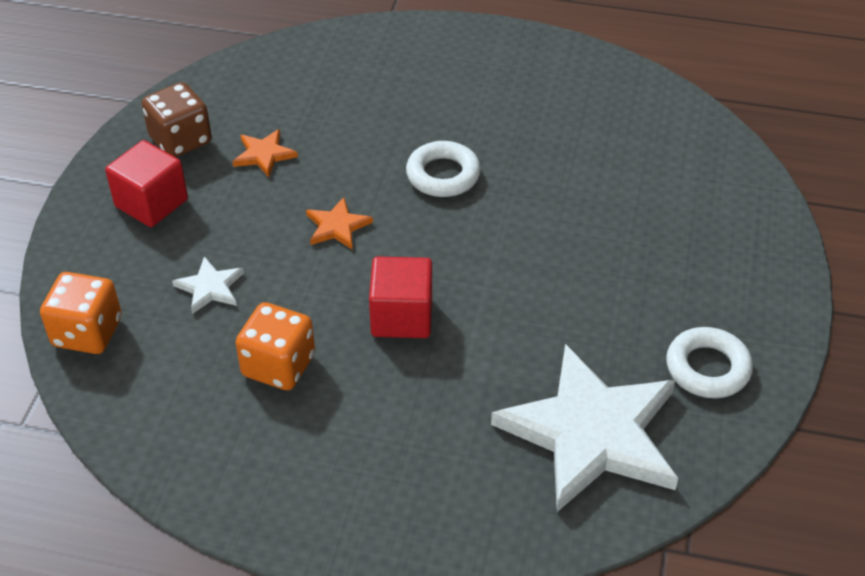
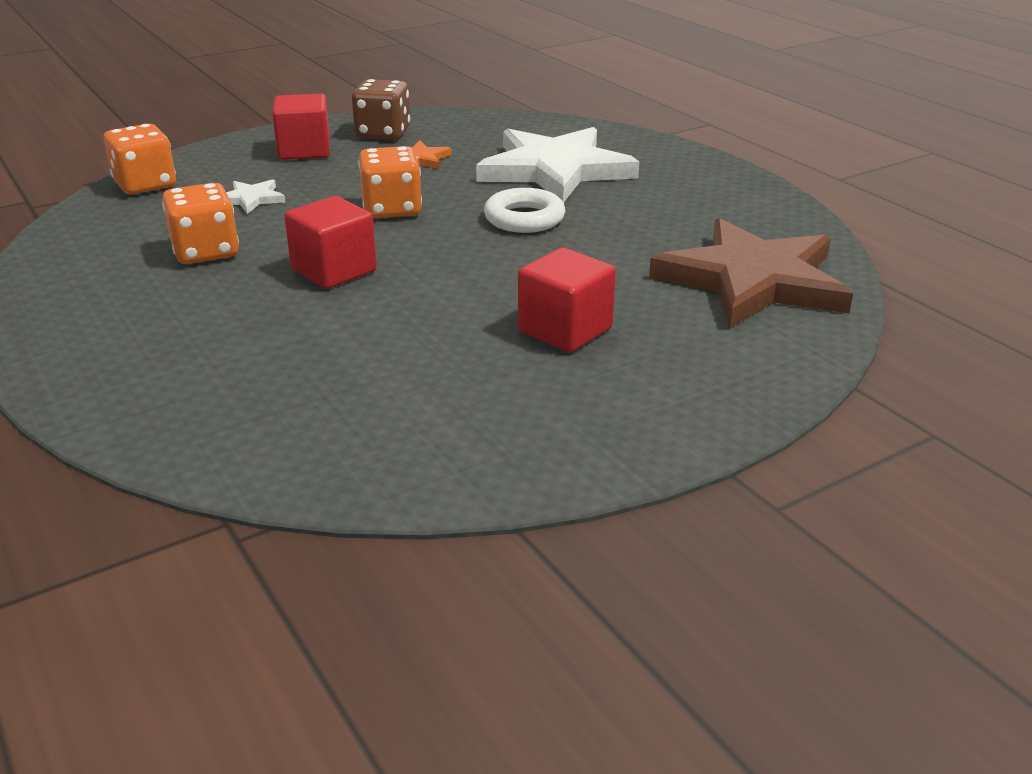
camera: 45 degrees right, 15 degrees down
orange star [306,197,373,249] -> orange dice [358,146,422,218]
white star [491,344,678,512] -> white star moved to [476,127,639,203]
white ring [666,327,753,398] -> none
none -> red cube [518,247,616,352]
none -> brown star [649,218,853,328]

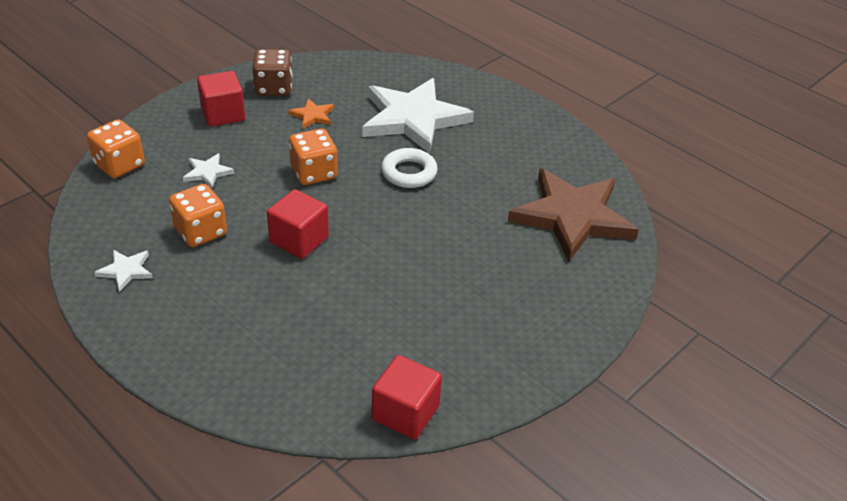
camera: 15 degrees left, 10 degrees up
red cube [518,247,616,352] -> red cube moved to [372,355,442,439]
none -> white star [94,250,153,292]

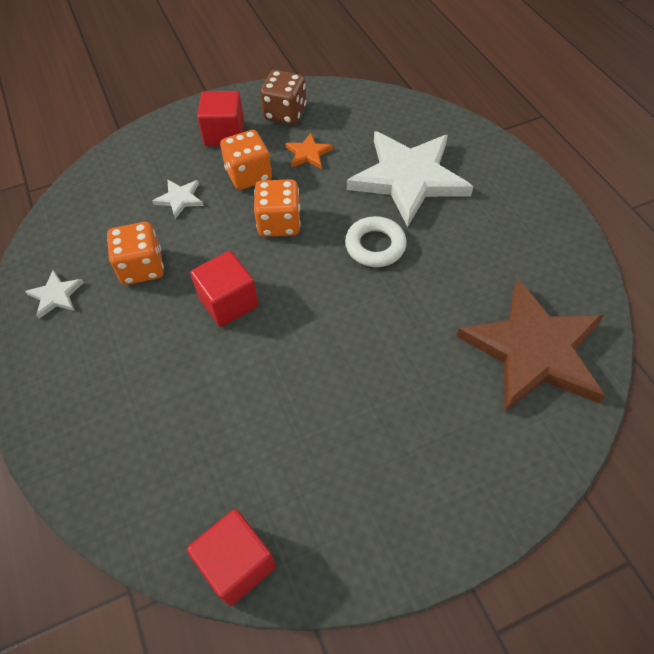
camera: 25 degrees right, 15 degrees up
orange dice [87,119,145,178] -> orange dice moved to [220,130,272,190]

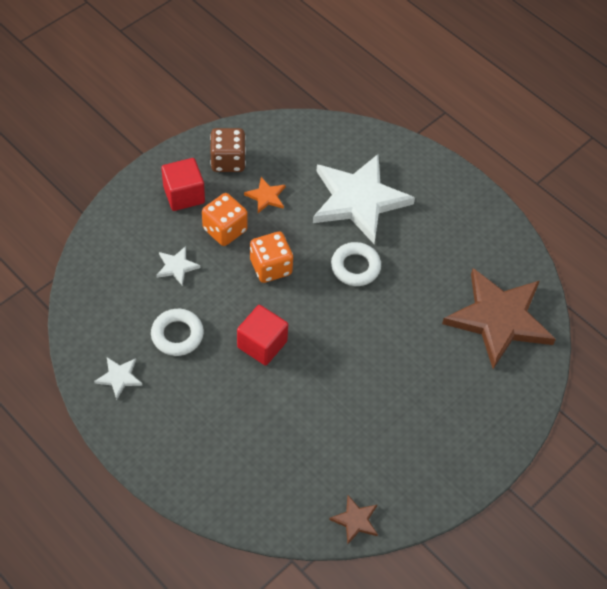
camera: 25 degrees left, 0 degrees up
orange dice [107,222,164,285] -> white ring [151,309,204,356]
red cube [187,509,276,606] -> brown star [329,495,378,544]

